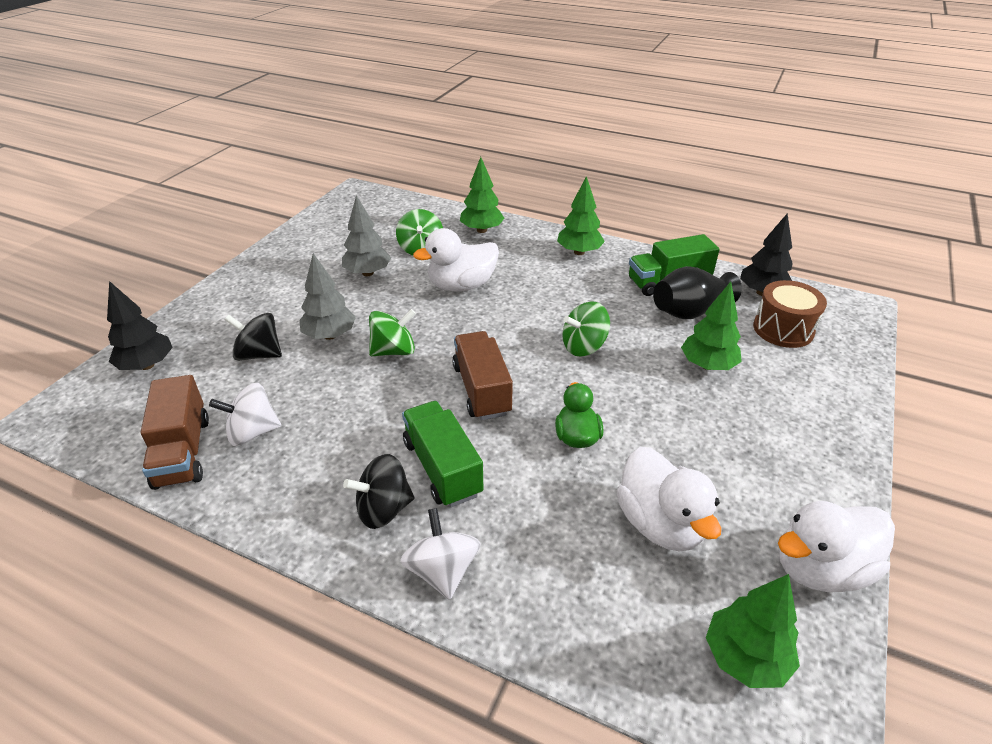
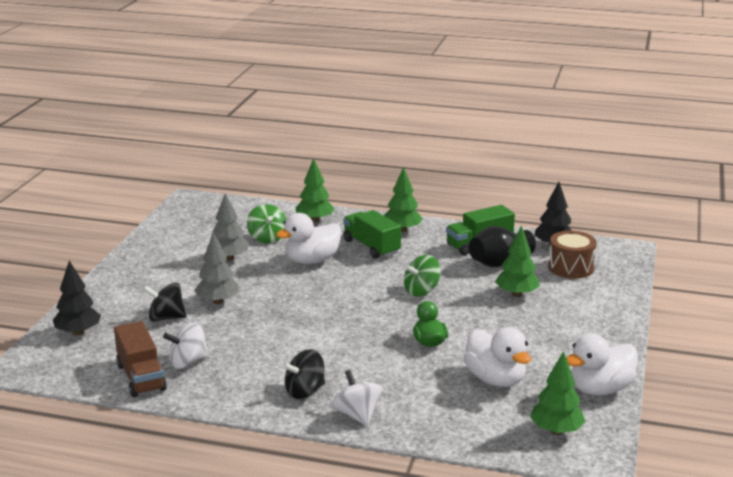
camera: 10 degrees left, 15 degrees down
green spinning top [369,309,416,356] -> none
green truck [402,401,483,507] -> green truck moved to [343,210,401,259]
brown truck [452,331,513,420] -> none

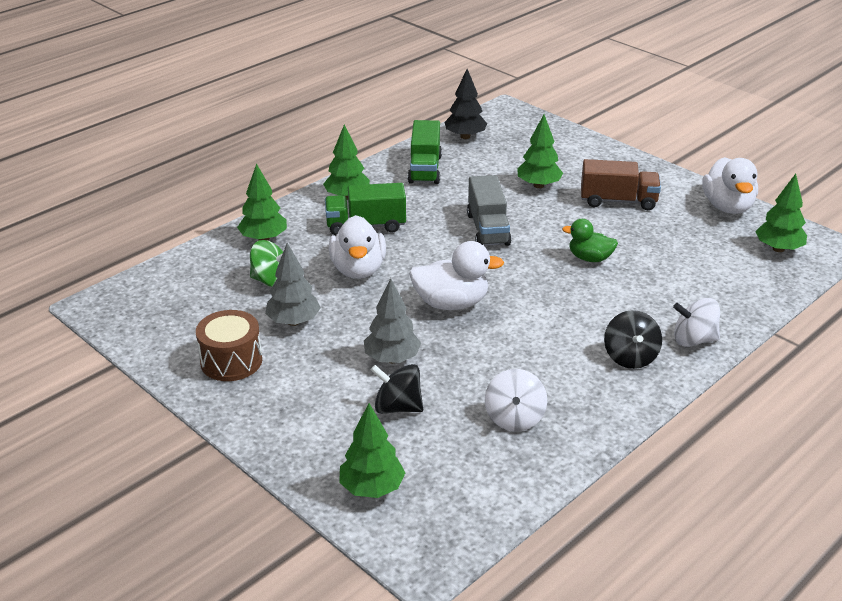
camera: 60 degrees left, 10 degrees up
black tree [53,261,101,335] -> green tree [339,403,405,498]
brown truck [114,321,167,397] -> brown truck moved to [581,159,661,210]
black spinning top [143,282,186,322] -> black spinning top turned 75 degrees clockwise [371,364,423,414]
green spinning top [404,255,441,297] -> grey truck [467,175,511,246]
white duck [464,327,531,387] -> white duck moved to [409,241,504,310]
black vase [469,226,536,267] -> none
brown drum [548,231,597,279] -> brown drum moved to [196,310,262,381]

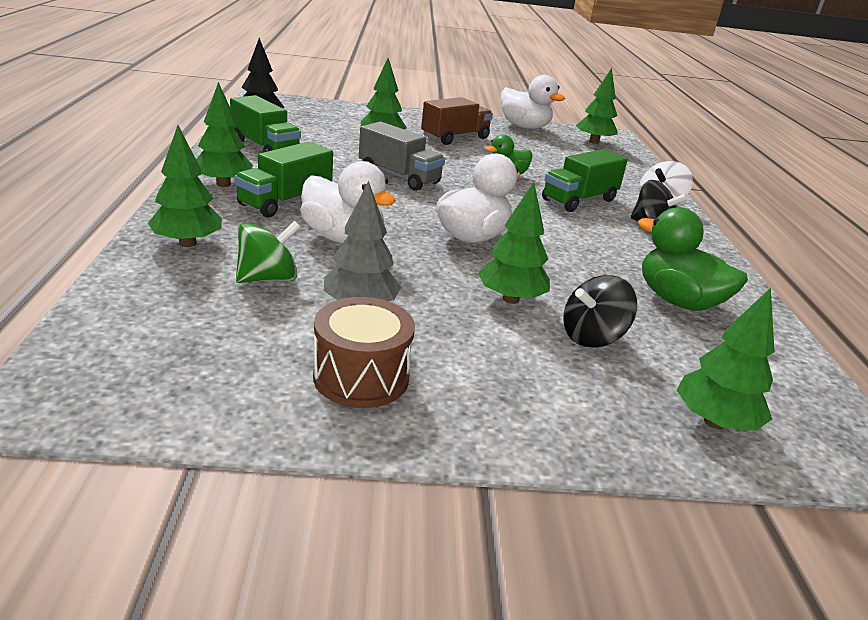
camera: 50 degrees left, 5 degrees down
grey tree [364,278,421,363] -> green tree [478,182,550,304]
white spinning top [485,369,547,431] -> green duck [638,207,748,311]
none -> green truck [542,149,628,212]

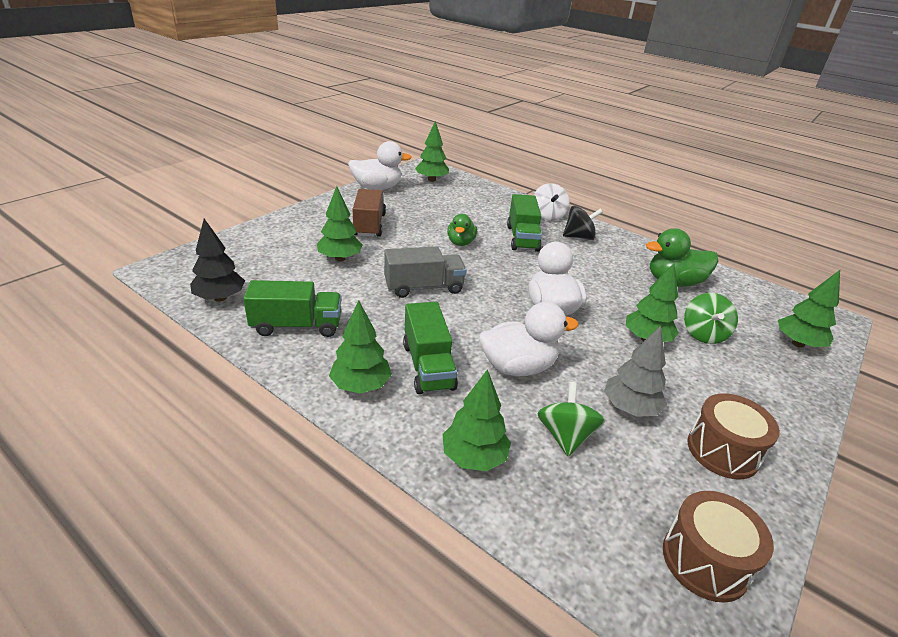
camera: 50 degrees left, 5 degrees up
black spinning top [563,275,637,348] -> green spinning top [684,293,738,344]
none -> brown drum [663,491,774,603]

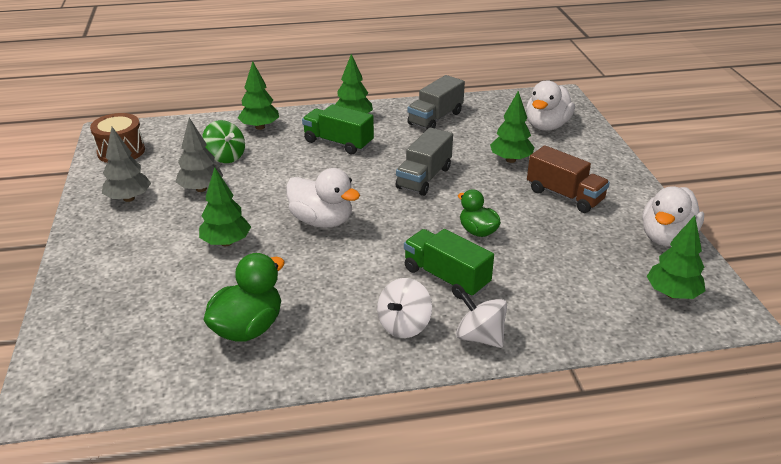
camera: 135 degrees right, 0 degrees up
black tree [190,219,245,302] -> none
green truck [243,280,341,337] -> grey truck [407,75,465,129]
white duck [479,302,579,376] -> white duck moved to [526,80,575,131]
black spinning top [563,206,603,240] -> white spinning top [377,278,432,338]
green spinning top [684,293,738,344] -> none
brown drum [687,394,780,479] -> grey tree [102,127,151,202]
green tree [778,270,840,348] -> none

